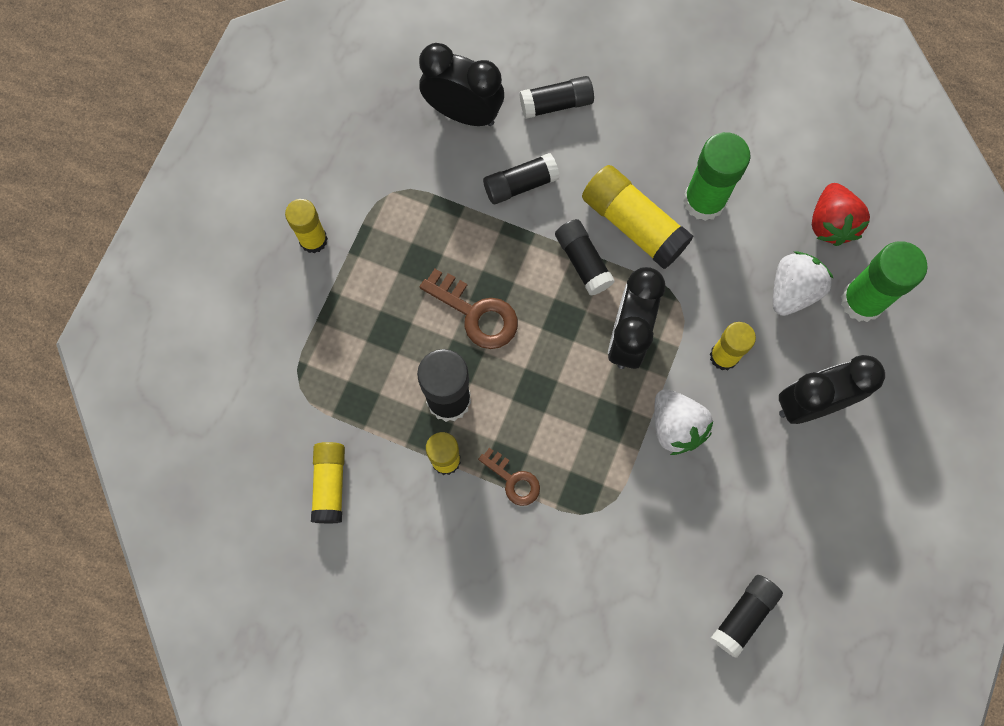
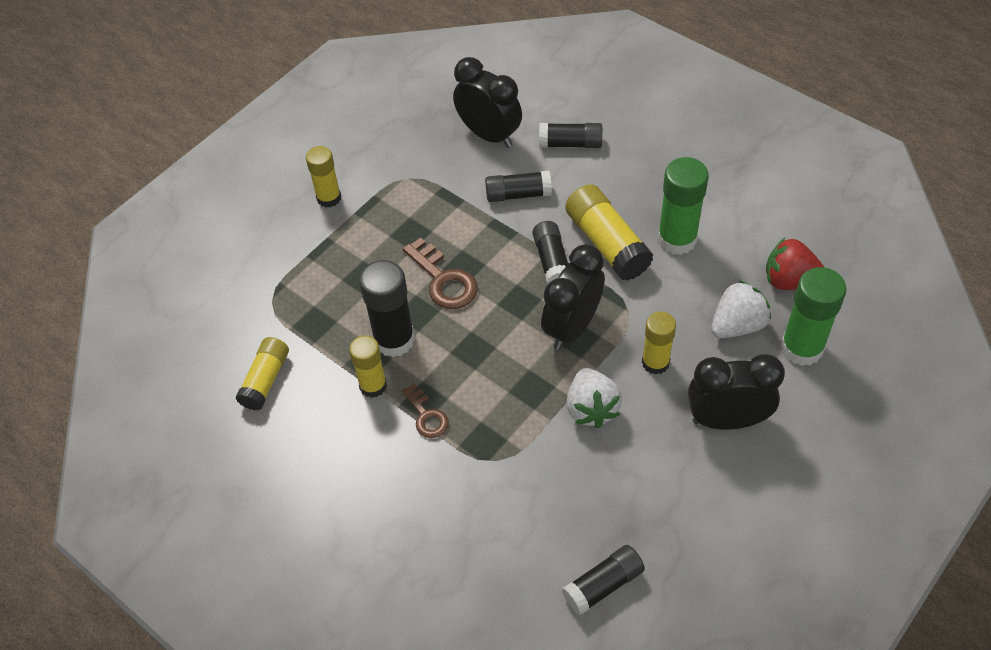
camera: 20 degrees right, 20 degrees down
red strawberry [812,183,870,246] -> red strawberry turned 90 degrees clockwise [766,238,825,290]

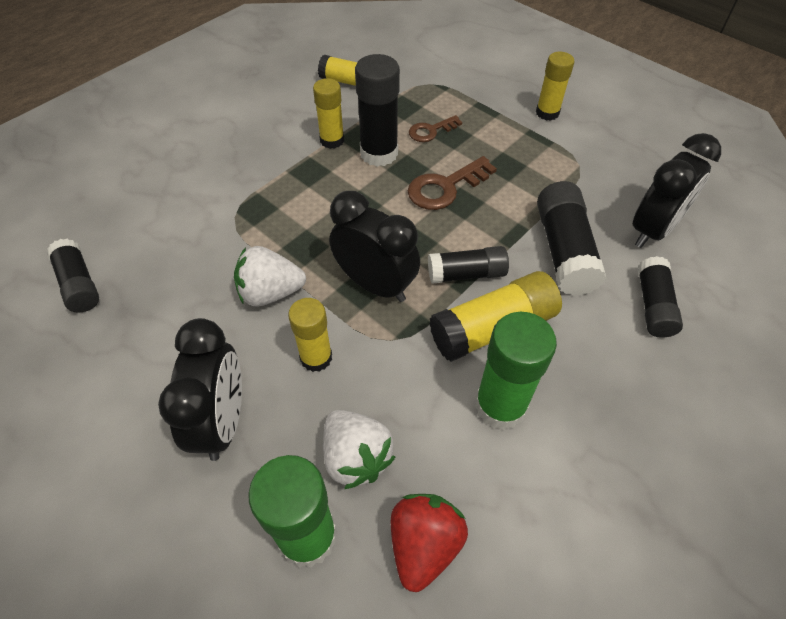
camera: 90 degrees right, 0 degrees up
brown key [402,384,449,438] -> brown key moved to [409,115,462,142]
black glue stick [485,171,552,202] -> black glue stick [537,181,607,296], size x1.52

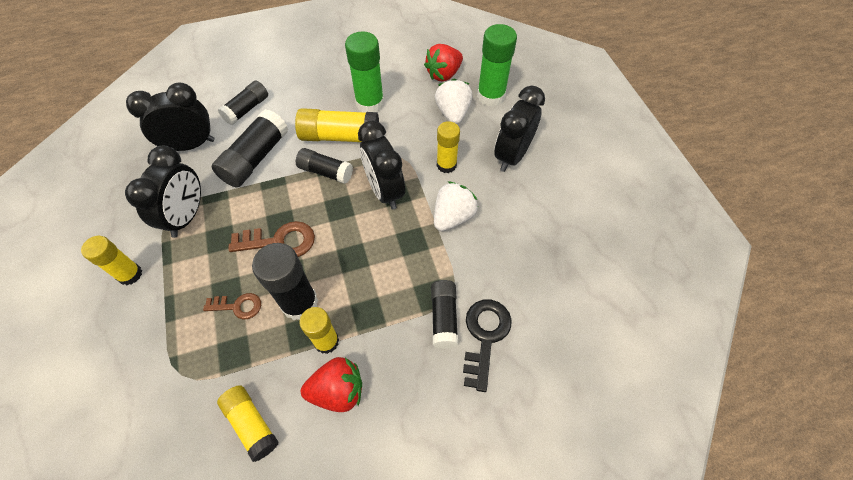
camera: 150 degrees left, 5 degrees up
black glue stick [47,239,99,313] -> black glue stick moved to [431,280,458,349]
white strawberry [234,246,306,306] -> white strawberry turned 75 degrees counterclockwise [434,182,478,231]
none -> black clock [125,146,201,238]
none -> red strawberry [301,357,362,412]
none -> black key [463,299,512,392]

